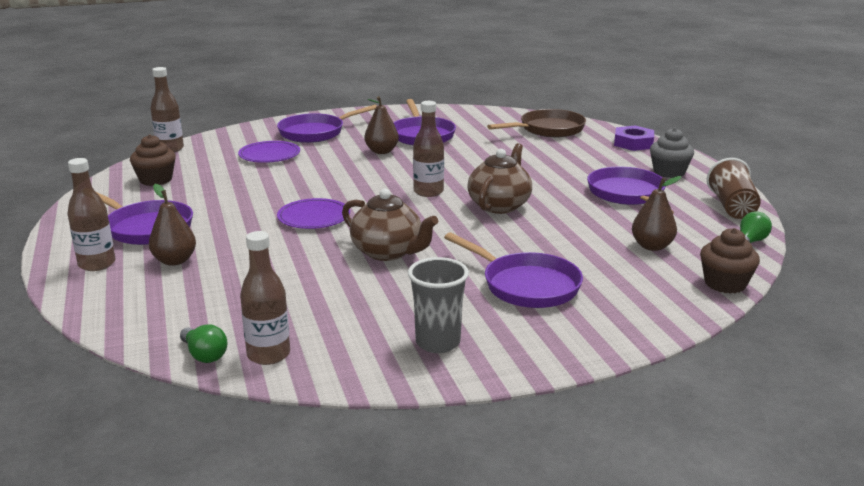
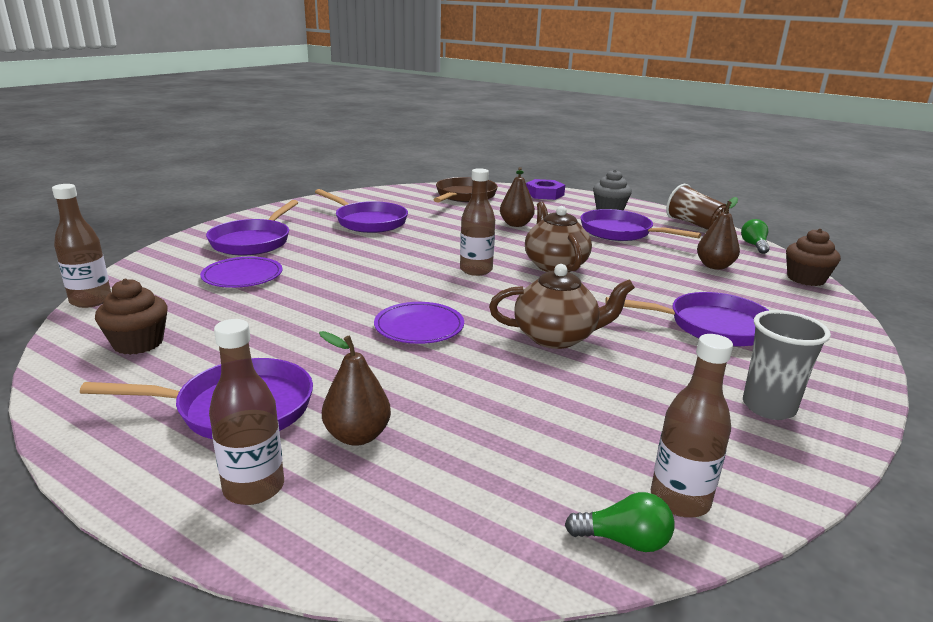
camera: 40 degrees left, 0 degrees up
brown pear [365,96,399,154] -> brown pear moved to [500,167,535,227]

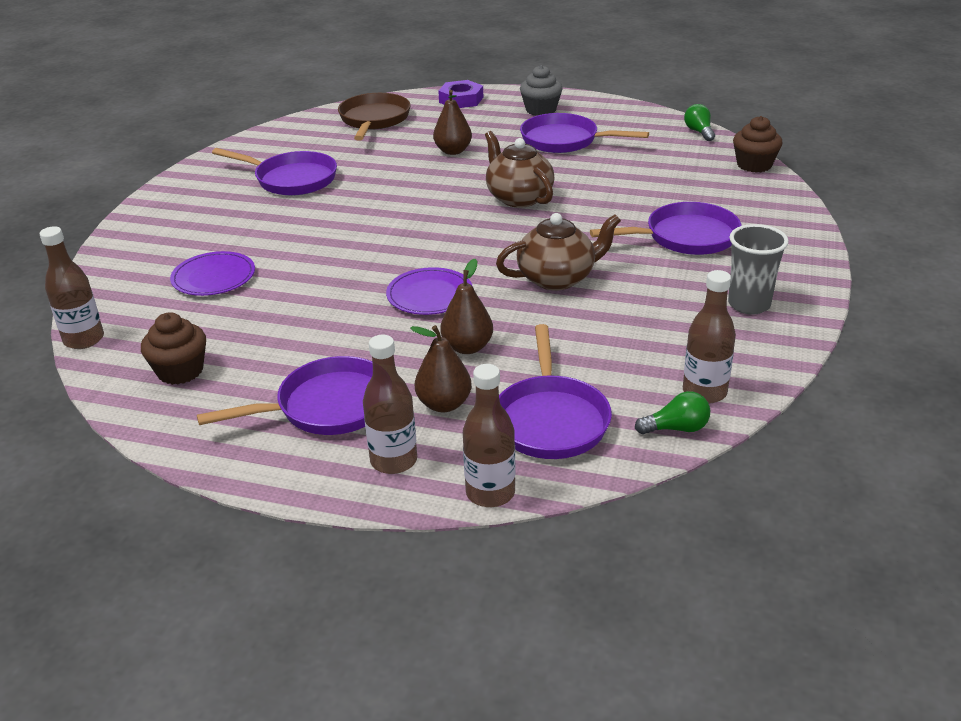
camera: 15 degrees left, 10 degrees up
purple pan [206,200,298,256] -> purple pan moved to [499,324,612,459]
brown bottle [460,168,495,276] -> brown bottle moved to [463,364,516,507]
brown cup [666,184,729,230] -> none
brown pear [697,197,740,270] -> brown pear moved to [440,259,493,354]

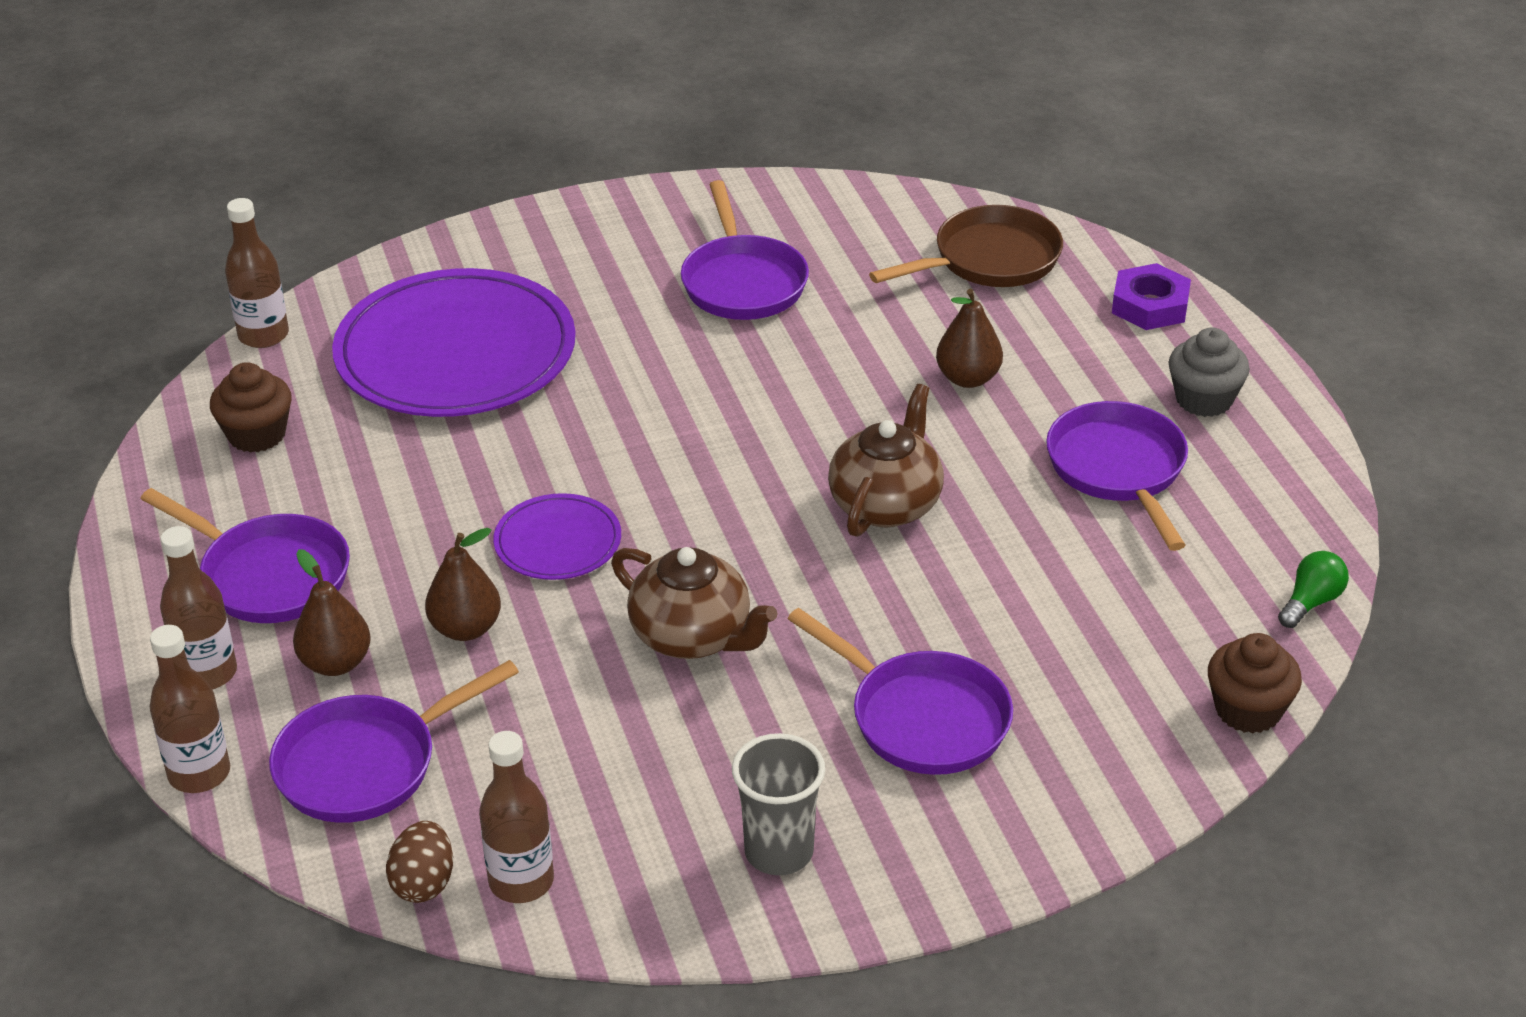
camera: 55 degrees right, 5 degrees up
purple plate [170,251,255,296] -> purple plate [332,268,576,417], size x2.08
green light bulb [635,391,710,434] -> brown egg [386,821,453,903]

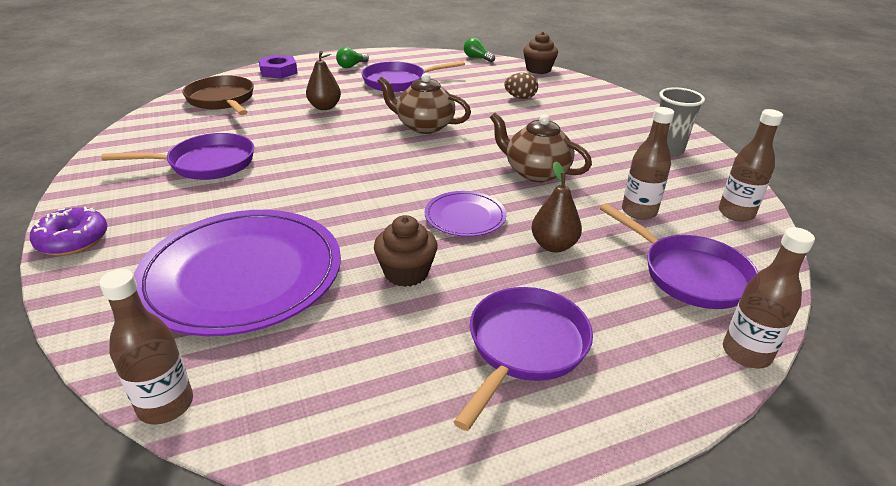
camera: 95 degrees left, 5 degrees down
brown bottle [160,526,237,690] -> brown bottle moved to [622,107,674,220]
brown cupcake [210,362,292,453] -> brown cupcake moved to [374,215,438,287]
brown pear [293,549,371,676] -> none
brown egg [386,821,453,903] -> brown egg moved to [504,73,538,99]
brown teapot [611,547,777,659] -> brown teapot turned 90 degrees counterclockwise [490,112,592,182]
purple pan [787,608,1013,775] -> none
grey cupcake [1169,327,1250,417] -> green light bulb [336,47,369,68]
none -> purple donut [30,206,107,256]

